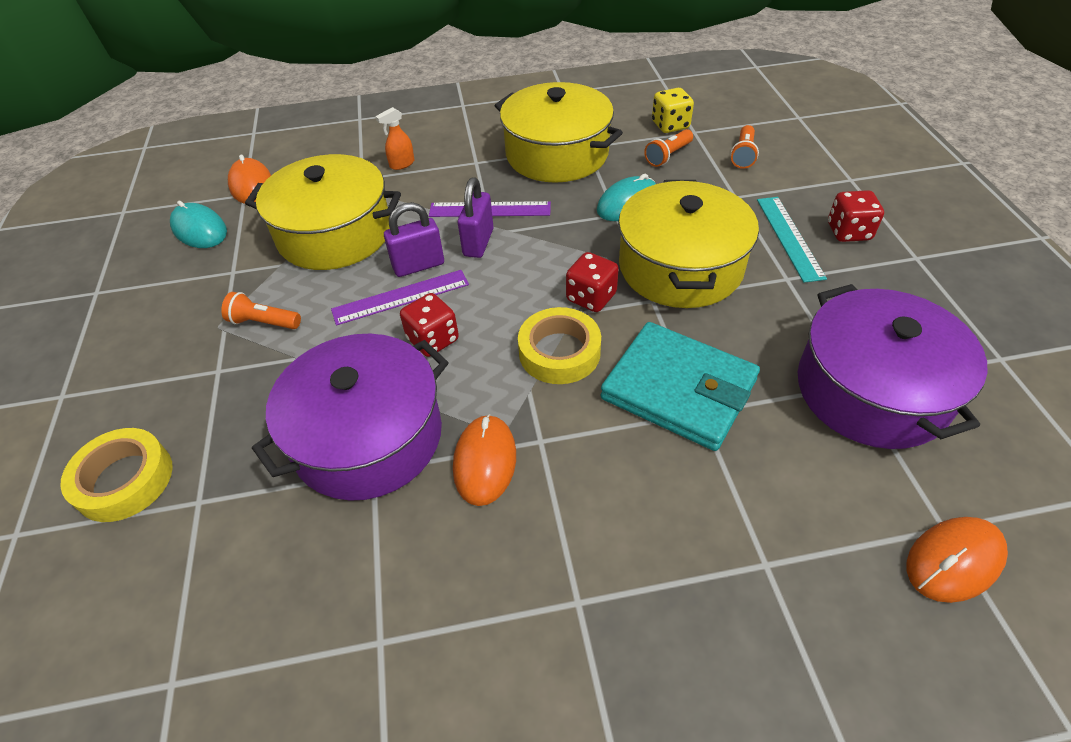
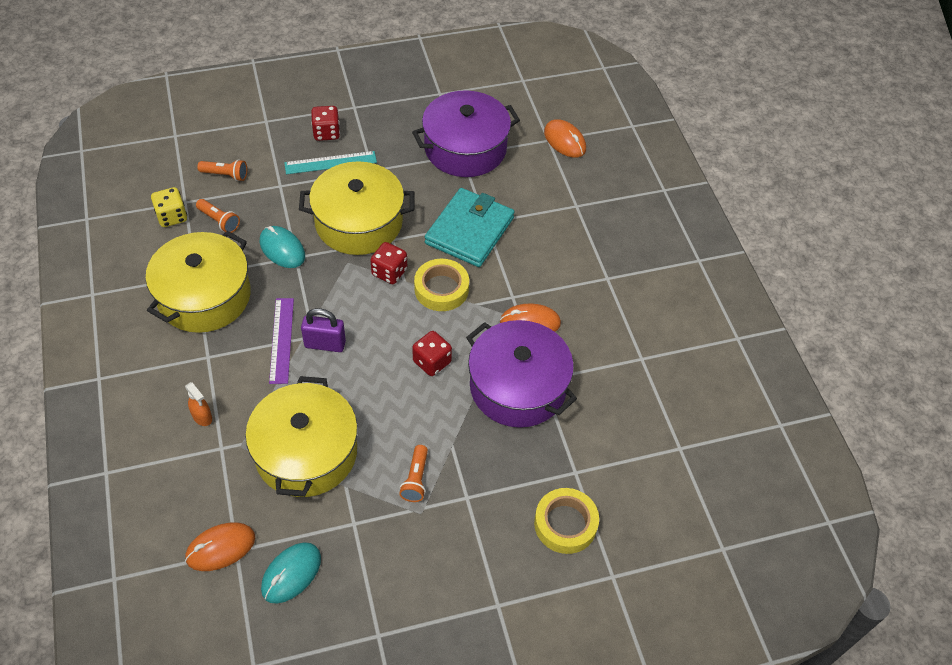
camera: 100 degrees left, 5 degrees up
purple ruler [331,270,469,326] -> none
purple padlock [384,202,444,277] -> none

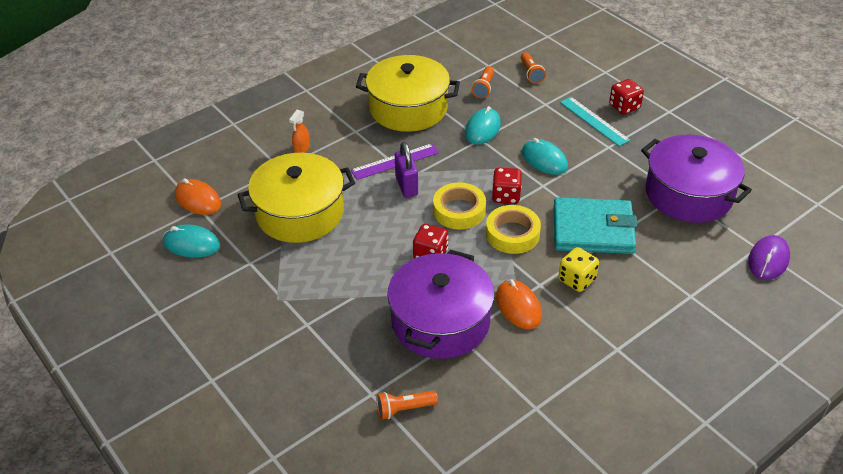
camera: 70 degrees right, 10 degrees down
yellow dice [151,187,187,227] -> yellow dice moved to [558,247,599,292]
yellow pot [299,161,415,255] -> turquoise mouse [522,138,568,175]
orange flashlight [399,445,428,502] -> orange flashlight moved to [377,391,438,419]
yellow tape [534,488,599,554] -> yellow tape moved to [433,182,486,230]
orange mouse [544,119,586,158] -> purple mouse [748,235,790,280]

